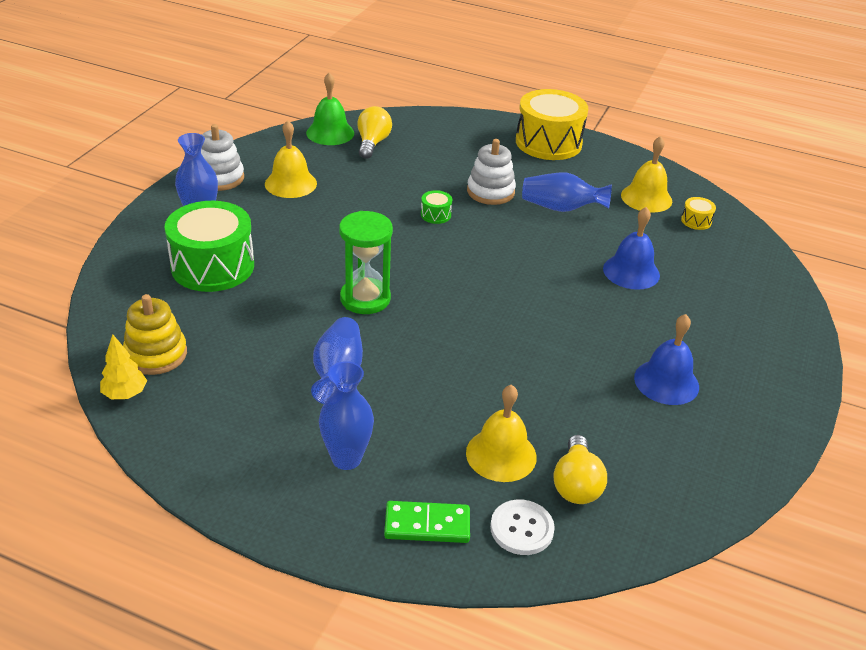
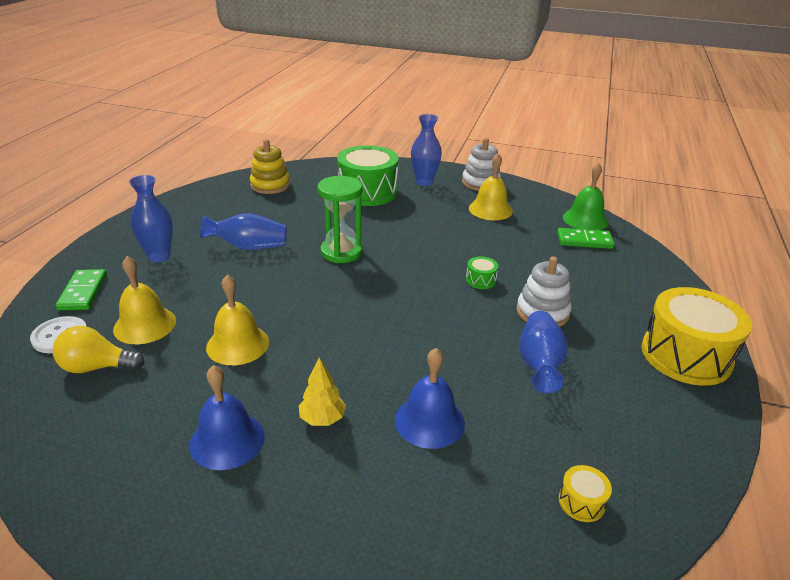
camera: 85 degrees right, 5 degrees down
yellow tree [100,334,147,399] -> yellow tree moved to [299,357,346,426]
yellow light bulb [358,106,392,159] -> green domino [557,228,615,249]
yellow bell [621,136,672,213] -> yellow bell moved to [206,275,269,365]

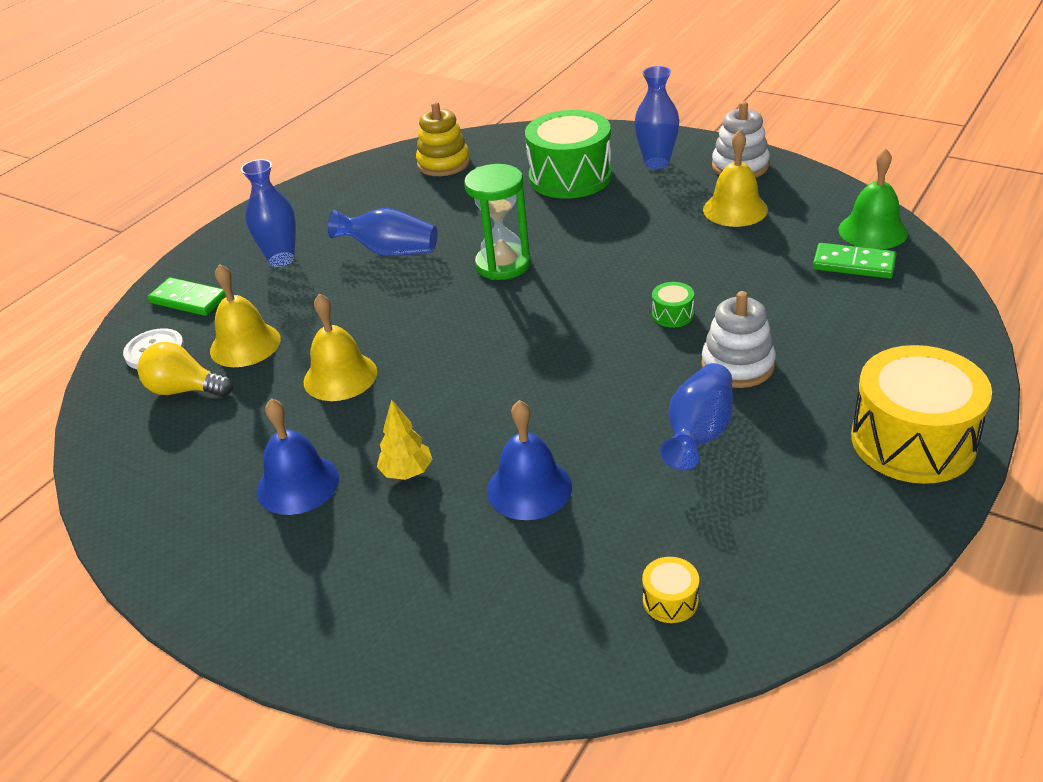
camera: 20 degrees right, 5 degrees up
green domino [56,269,107,310] -> green domino turned 75 degrees counterclockwise [148,277,226,316]

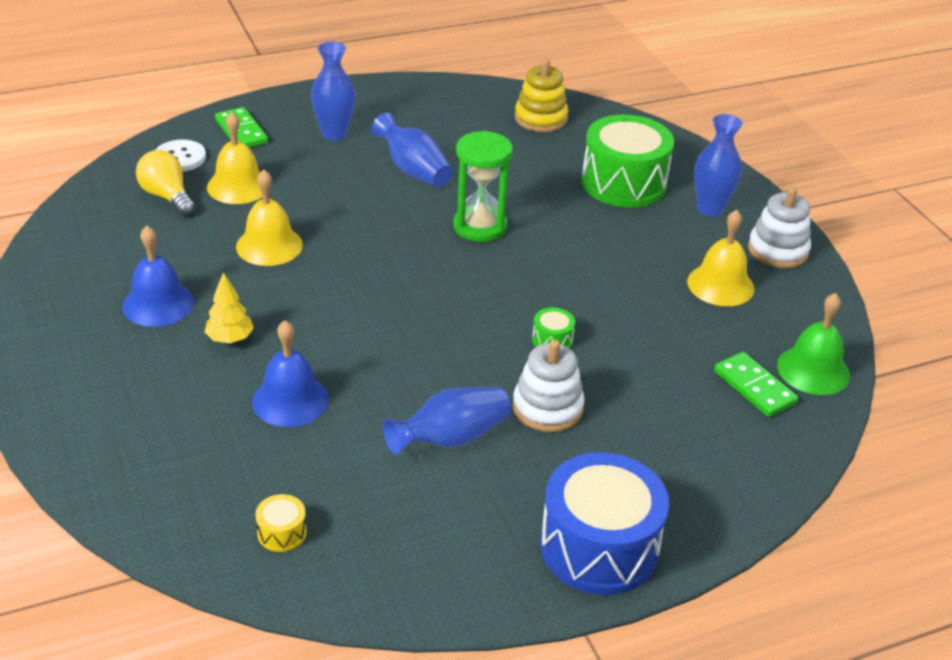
camera: 30 degrees right, 0 degrees up
yellow drum [851,345,992,484] -> blue drum [540,452,669,595]

